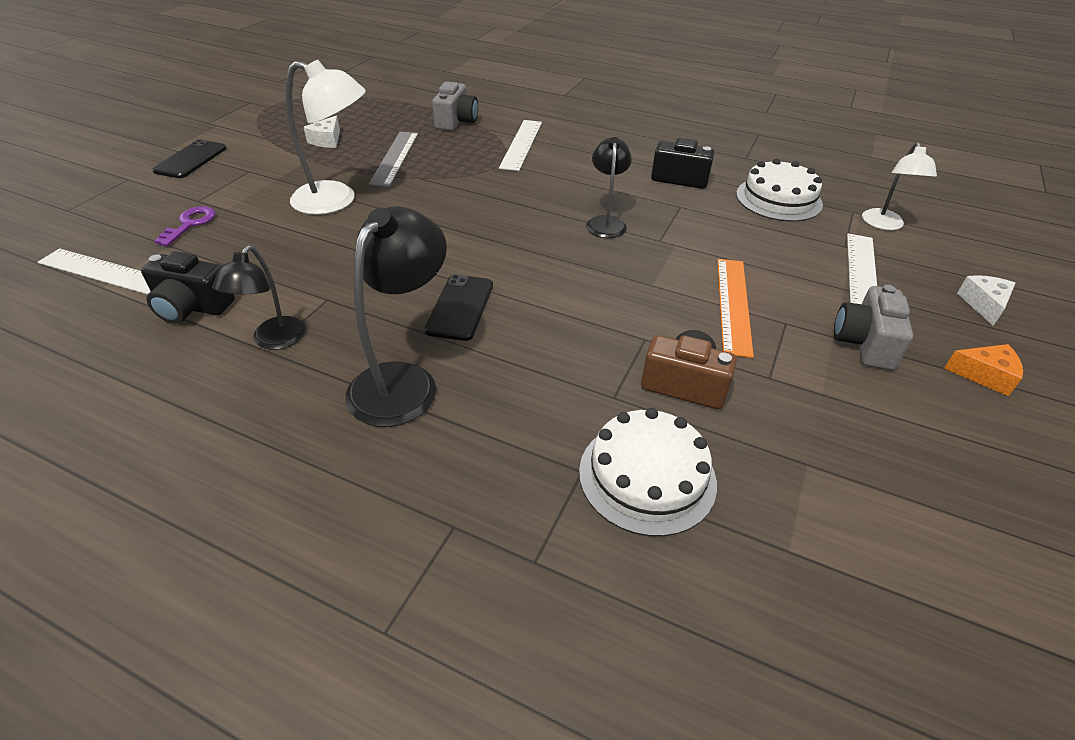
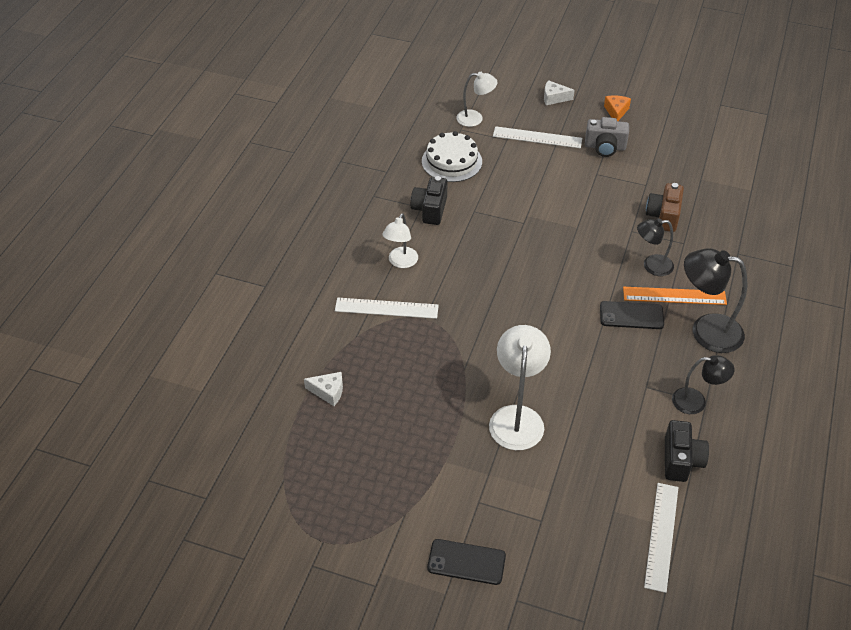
camera: 95 degrees left, 5 degrees up
purple key [154,206,216,246] -> none
white cheese [304,115,340,148] -> white cheese moved to [304,372,343,406]
grey ruler [368,132,419,187] -> none
grey camera [432,82,478,131] -> none
white cake [579,408,717,537] -> none
black lamp [586,137,632,238] -> black lamp moved to [637,218,674,276]
orange ruler [717,259,754,358] -> orange ruler moved to [623,287,727,305]
none -> white lamp [382,213,418,268]

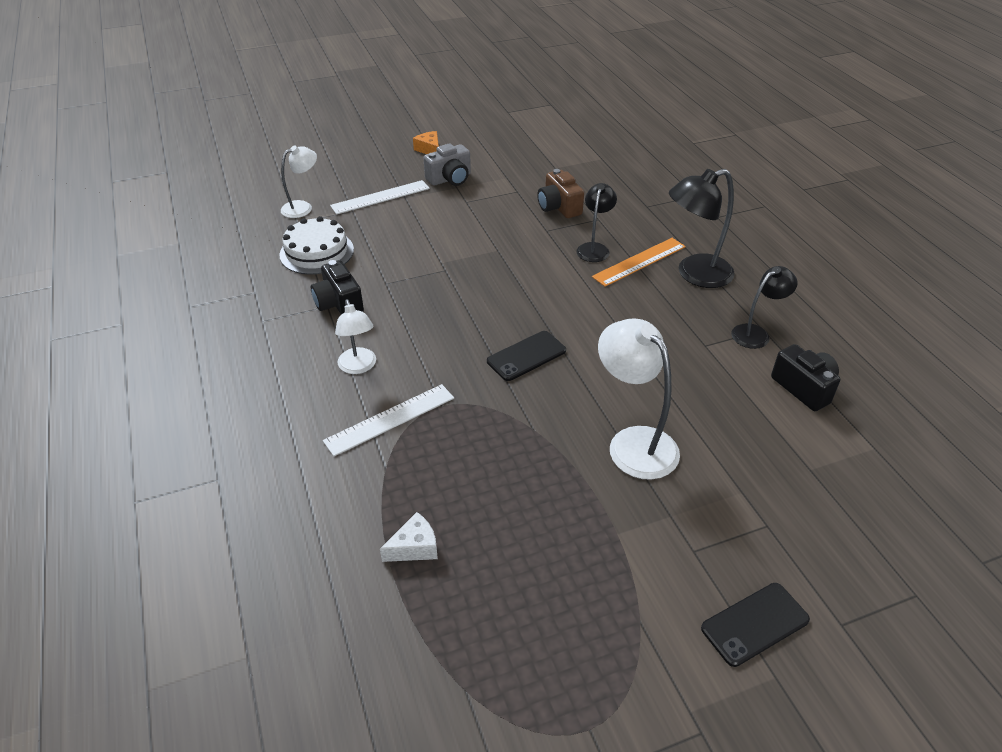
camera: 40 degrees left, 5 degrees down
white cheese [544,80,575,105] -> none
black phone [600,301,664,329] -> black phone moved to [487,331,566,381]
black lamp [637,218,674,276] -> black lamp turned 150 degrees clockwise [576,183,617,262]
white ruler [644,483,678,593] -> none

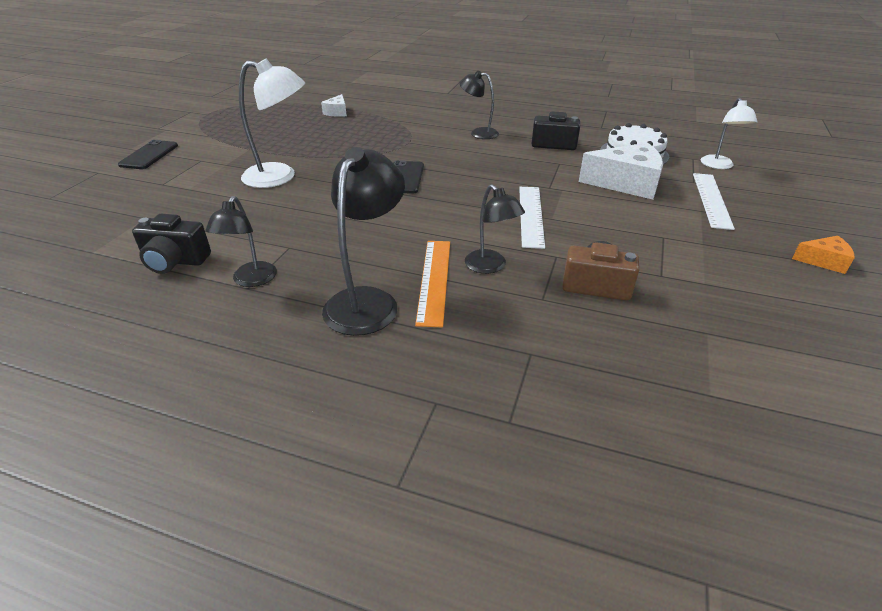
camera: 130 degrees right, 5 degrees down
white ruler [323,384,454,456] -> white ruler moved to [519,187,545,249]
white lamp [335,299,376,374] -> black lamp [459,71,499,139]
grey camera [424,143,471,186] -> none
none -> white cheese [579,142,663,200]

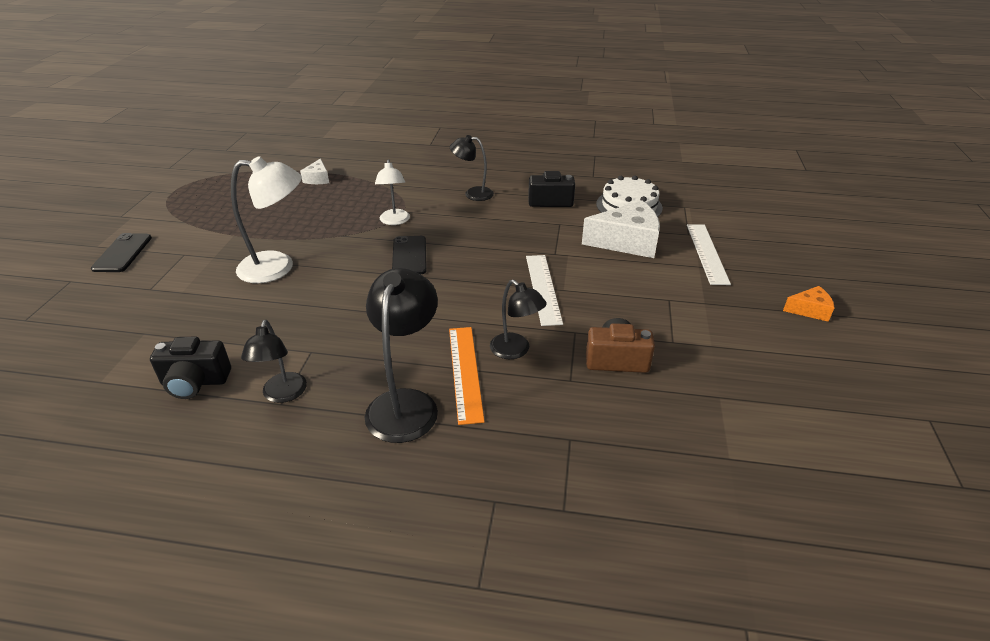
camera: 10 degrees left, 0 degrees up
white lamp [701,98,758,169] -> white lamp moved to [375,159,410,225]

